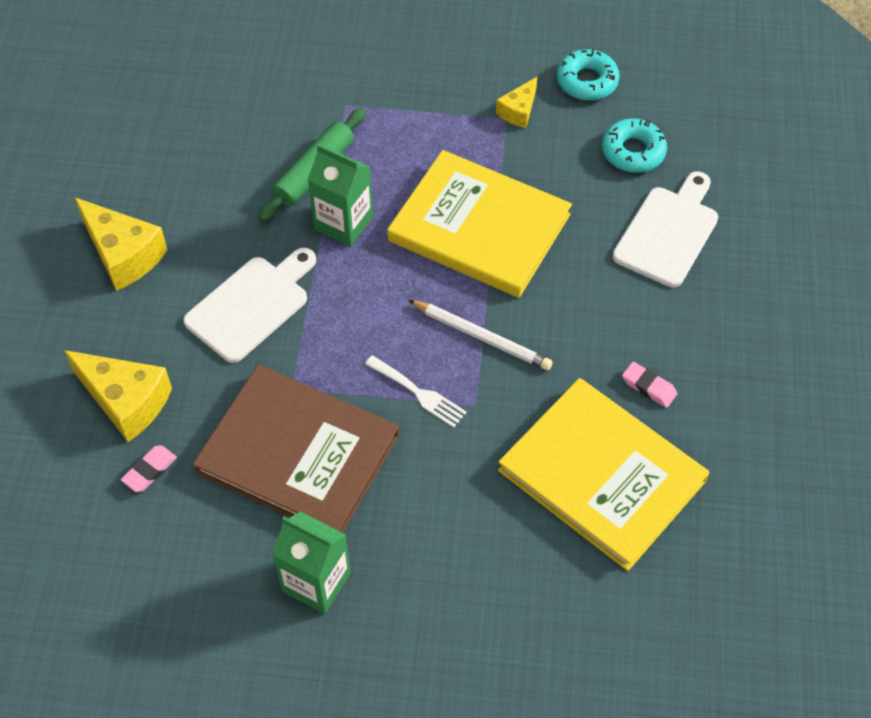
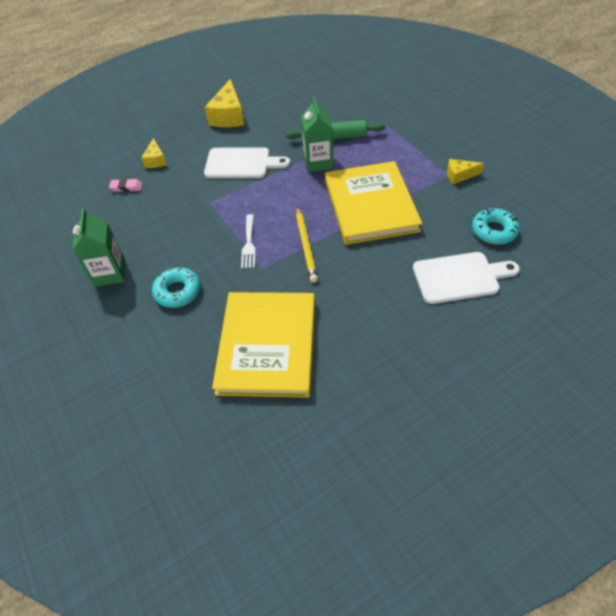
camera: 55 degrees right, 5 degrees down
yellow cheese [64,350,172,442] -> yellow cheese [141,138,167,168], size x0.57
brown book [193,365,399,533] -> none
white pencil [409,300,553,370] -> yellow pencil [296,207,318,283]
turquoise donut [557,49,620,100] -> turquoise donut moved to [152,267,201,308]
pink eraser [622,362,677,408] -> none

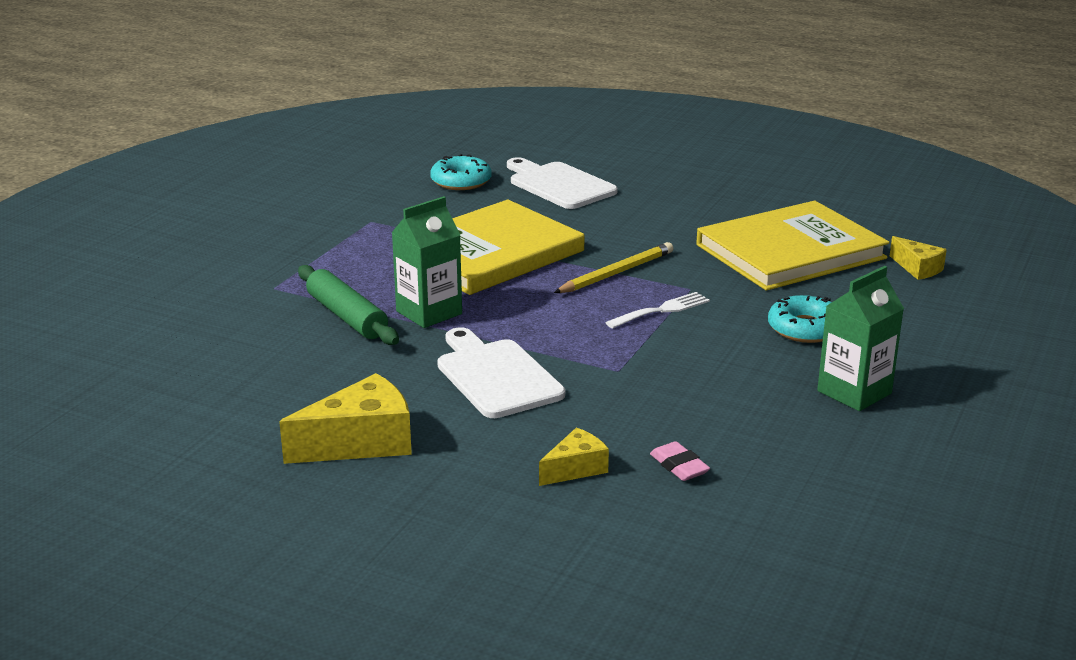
camera: 125 degrees left, 25 degrees down
yellow cheese [447,159,484,184] -> yellow cheese moved to [890,236,947,280]

